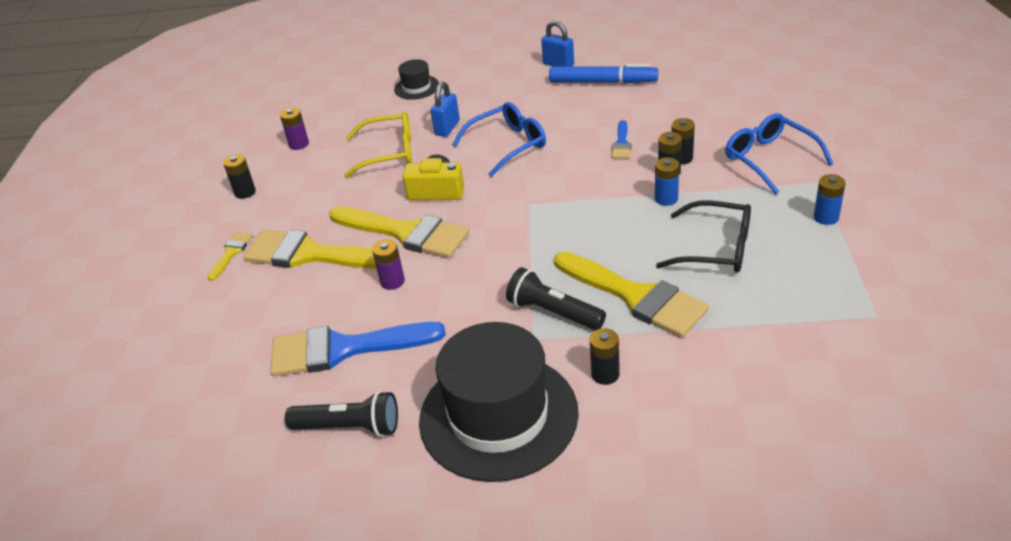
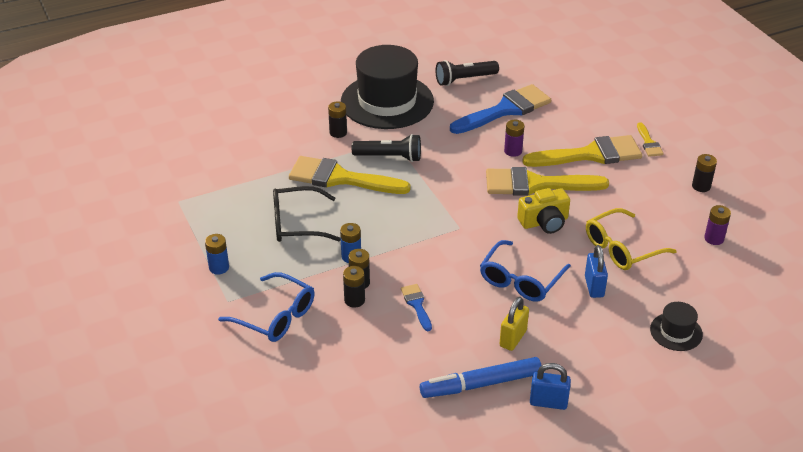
camera: 150 degrees right, 0 degrees up
none -> yellow padlock [499,297,529,351]

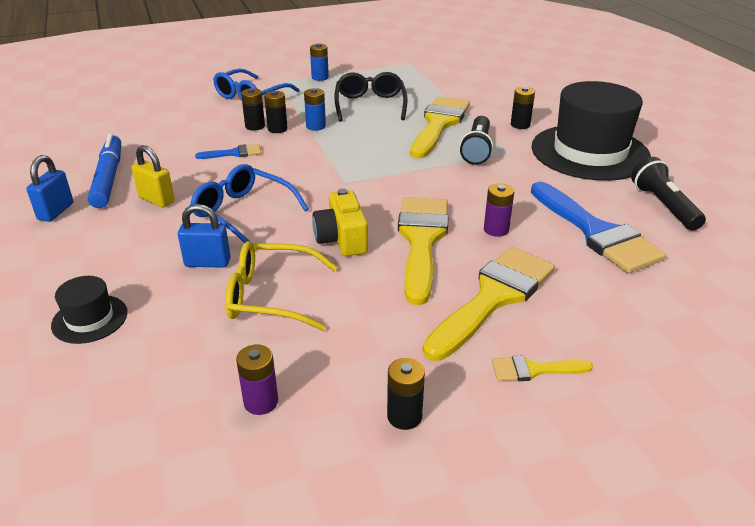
camera: 95 degrees right, 5 degrees down
yellow brush [522,135,642,167] -> yellow brush turned 135 degrees counterclockwise [423,247,555,361]
yellow glasses [586,208,677,270] -> yellow glasses turned 60 degrees counterclockwise [225,241,337,331]

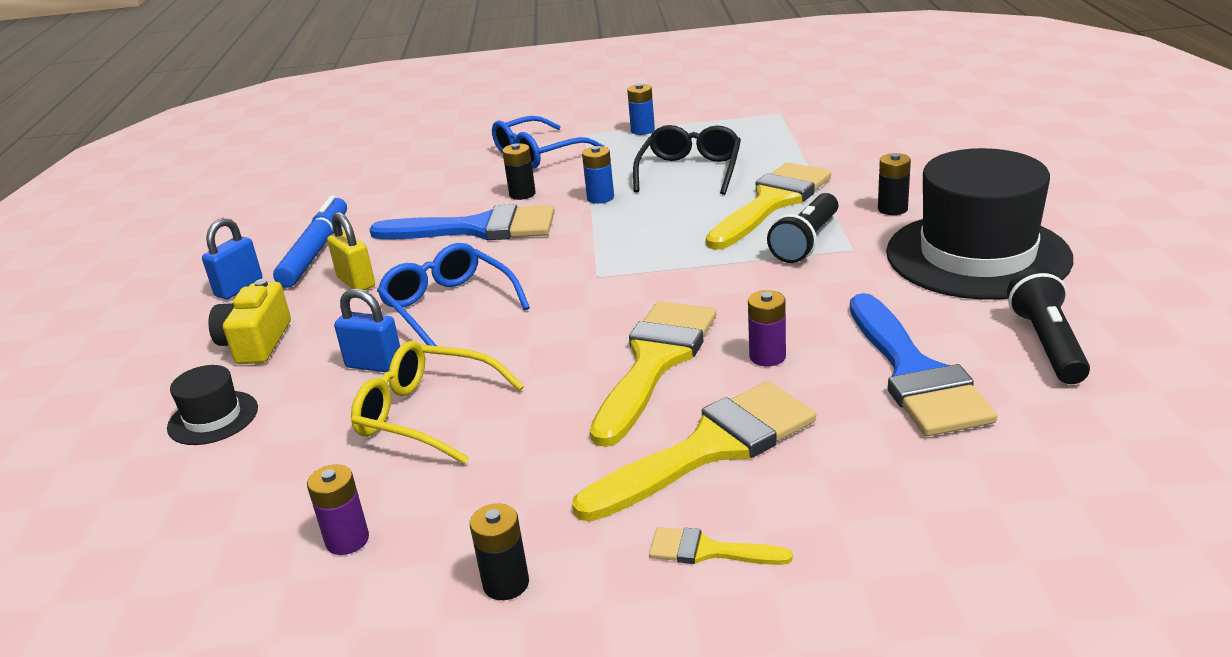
camera: 20 degrees right, 5 degrees down
blue brush [195,144,261,159] -> blue brush [369,204,555,240], size x2.16
black battery [264,91,288,133] -> none
yellow camera [312,188,368,256] -> yellow camera moved to [208,279,291,364]

